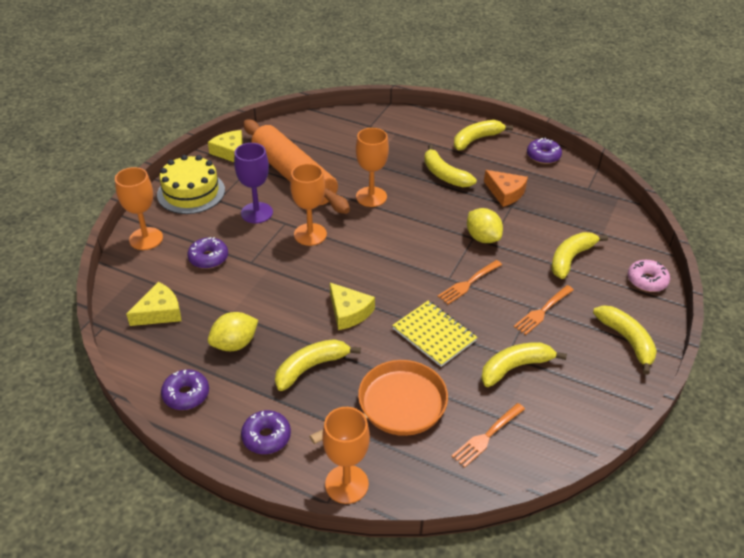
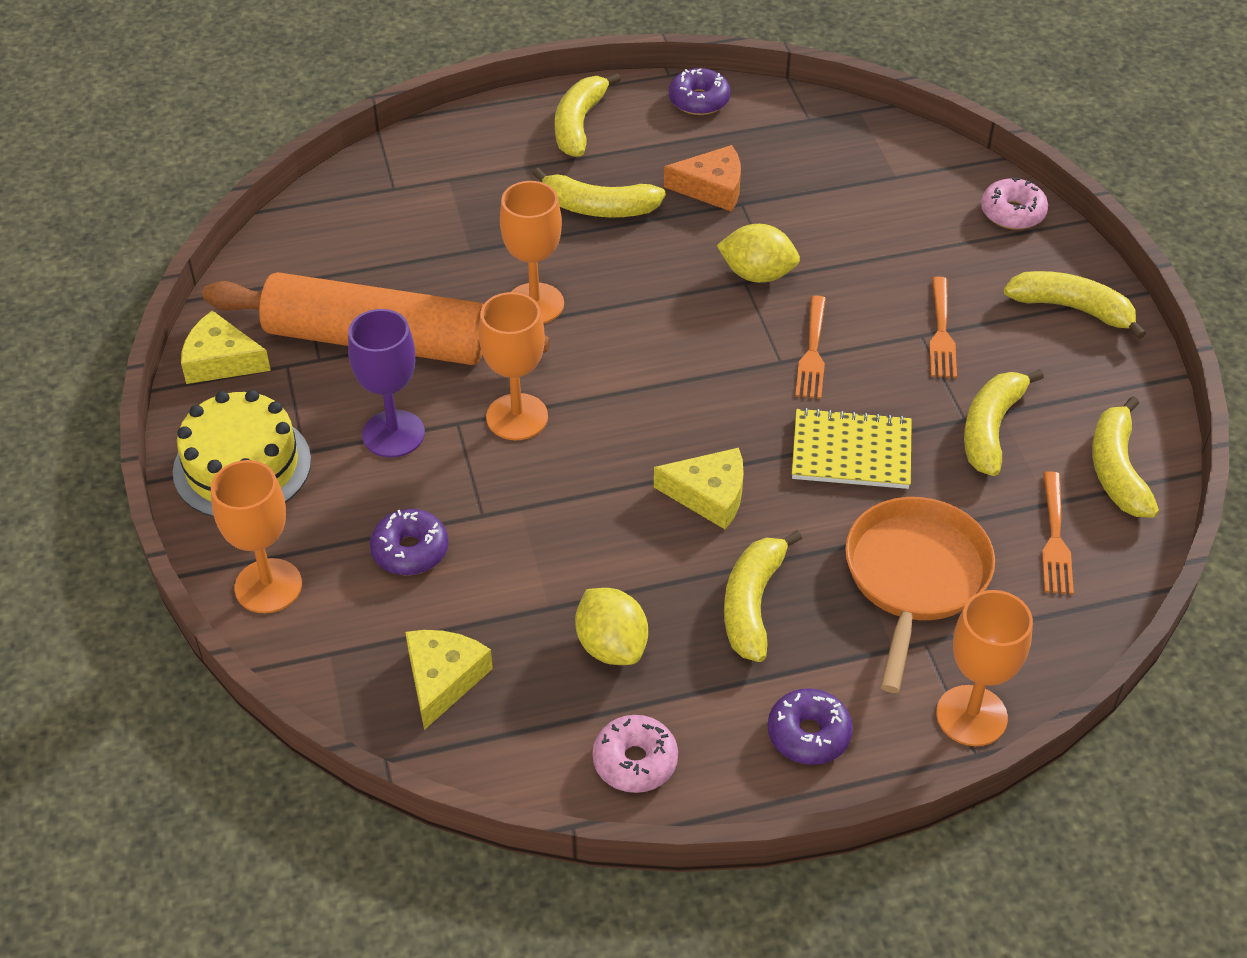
camera: 40 degrees left, 5 degrees up
purple donut [161,369,209,410] -> pink donut [592,715,678,793]
yellow lemon [208,312,258,351] -> yellow lemon turned 45 degrees counterclockwise [575,588,648,665]
yellow banana [551,232,608,279] -> yellow banana moved to [1092,396,1159,518]

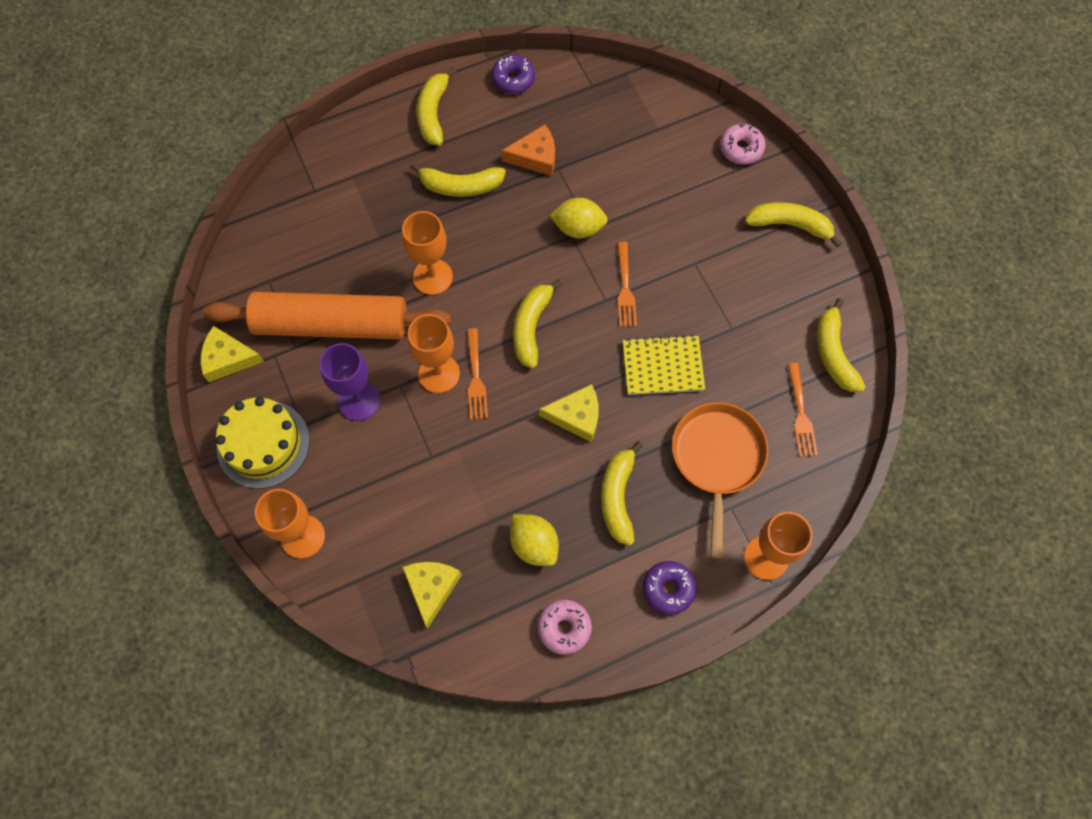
camera: 10 degrees left, 20 degrees up
purple donut [370,509,448,575] -> none
orange fork [929,276,957,378] -> orange fork moved to [467,328,488,420]
yellow banana [964,369,1044,476] -> yellow banana moved to [513,279,562,369]

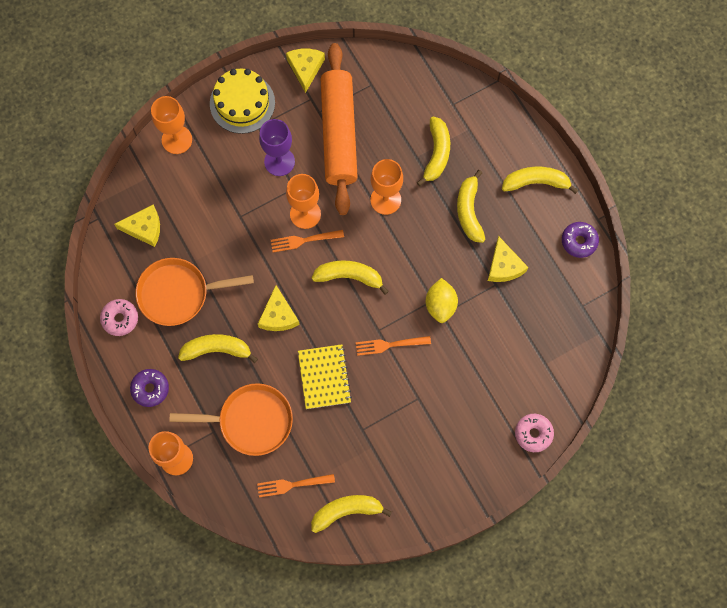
camera: 85 degrees right, 5 degrees up
orange cheese [502,124,555,176] -> yellow cheese [488,236,528,282]
yellow lemon [510,514,559,566] -> orange pan [135,258,254,326]
yellow banana [745,202,842,247] -> yellow banana moved to [417,117,450,186]

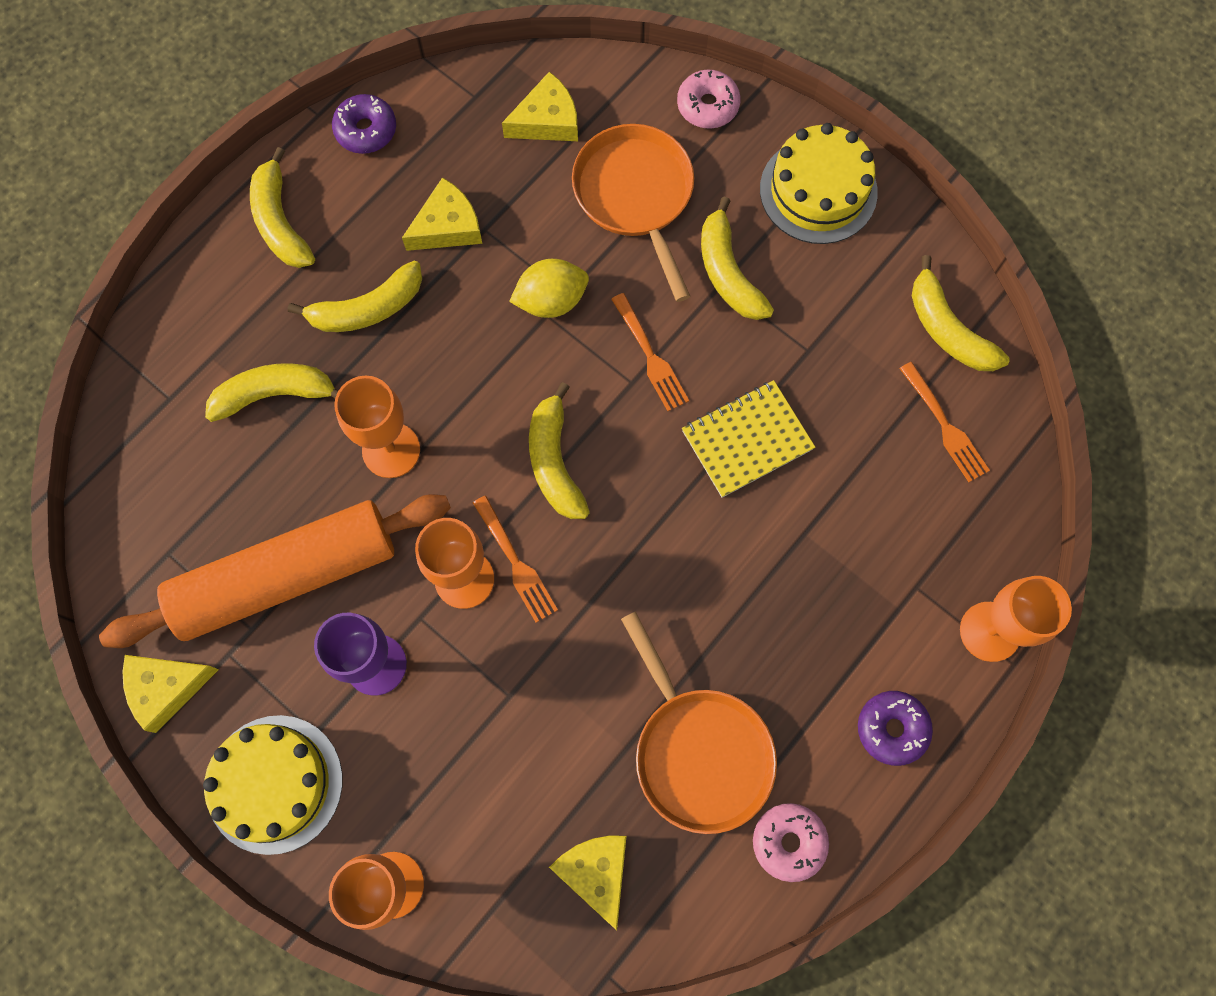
camera: 110 degrees left, 0 degrees up
orange pan [170,383,293,456] -> orange pan moved to [572,124,694,302]
yellow banana [178,334,258,363] -> yellow banana moved to [701,197,774,320]
yellow cheese [258,285,300,331] -> yellow cheese moved to [502,71,578,141]
none -> yellow cake [760,123,878,244]

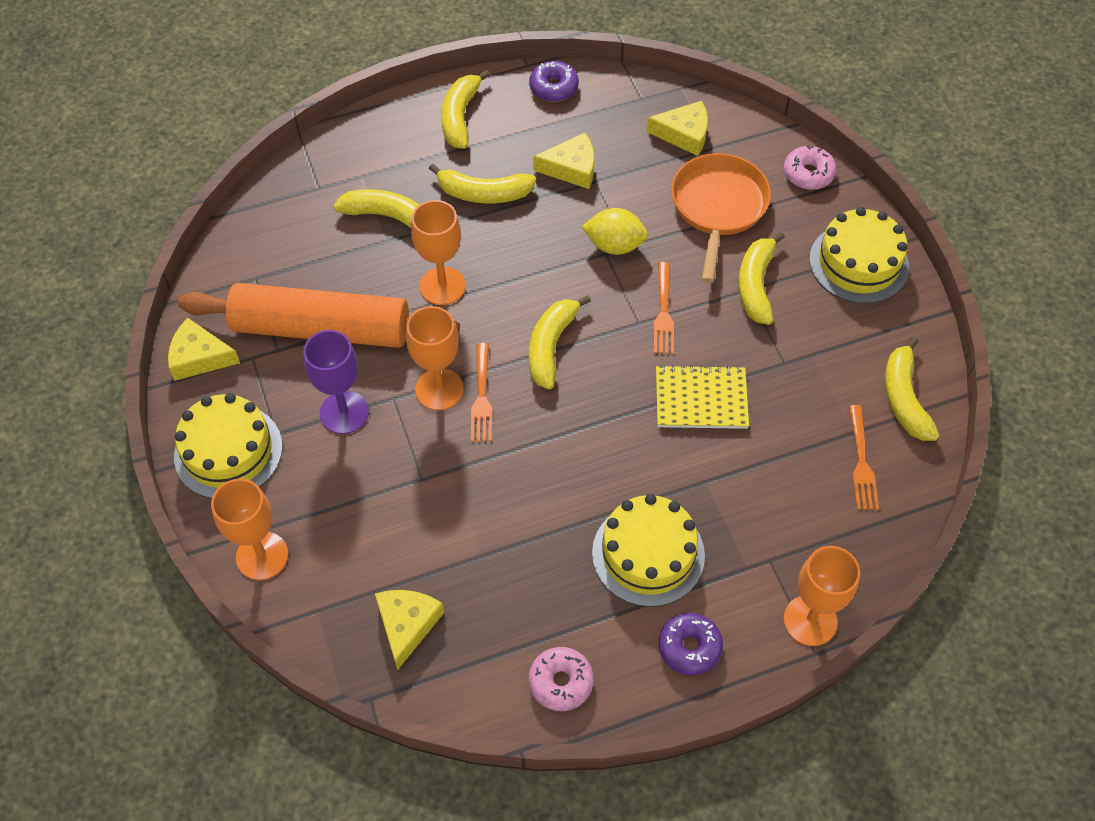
camera: 30 degrees right, 15 degrees down
orange pan [621,611,777,834] -> none
none -> yellow cake [592,494,705,607]

